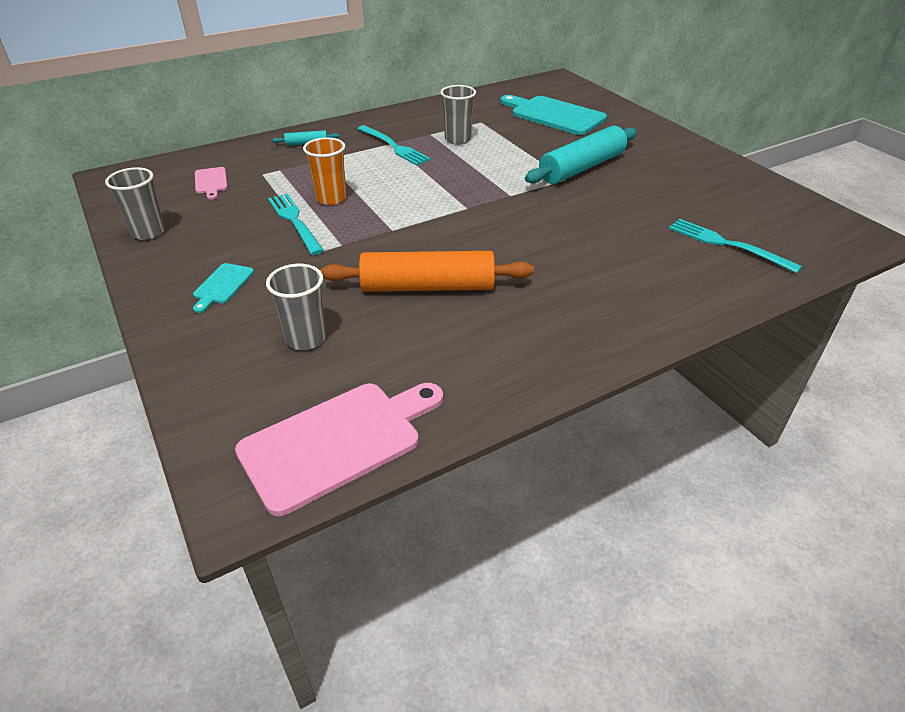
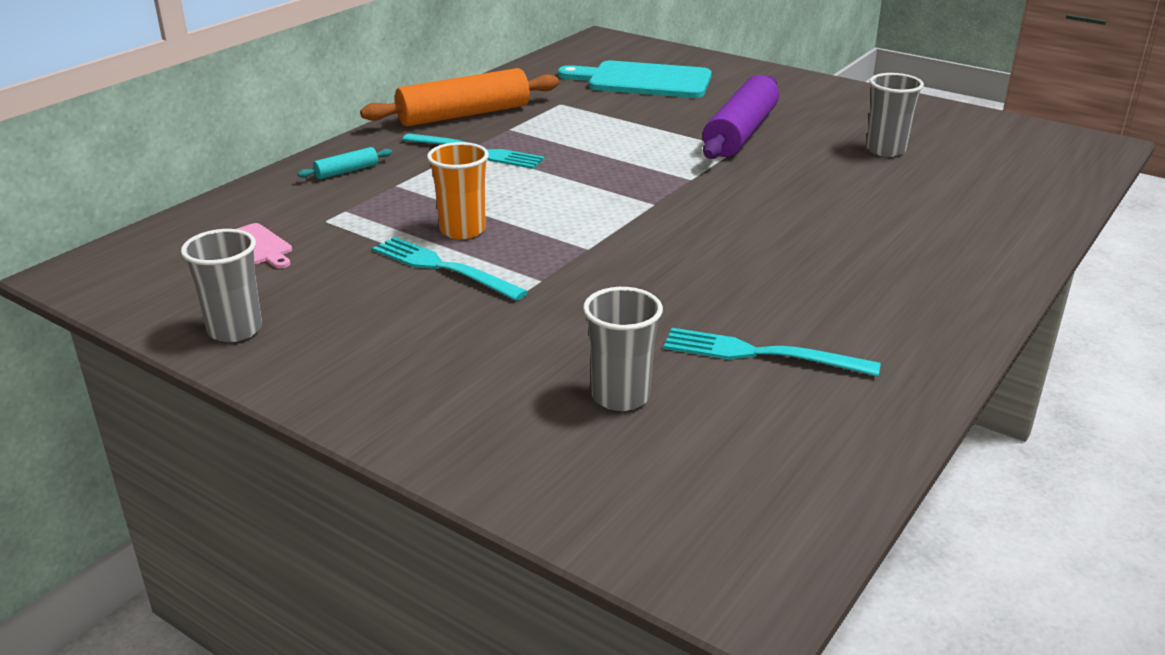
camera: 25 degrees left, 10 degrees down
turquoise cutting board [193,263,254,313] -> none
pink cutting board [235,383,443,516] -> none
orange rolling pin [320,251,534,292] -> orange rolling pin moved to [360,68,559,127]
grey cup [440,85,476,144] -> grey cup moved to [866,73,924,157]
turquoise rolling pin [525,126,637,184] -> purple rolling pin [703,75,779,159]
turquoise fork [669,219,802,273] -> turquoise fork moved to [664,328,881,376]

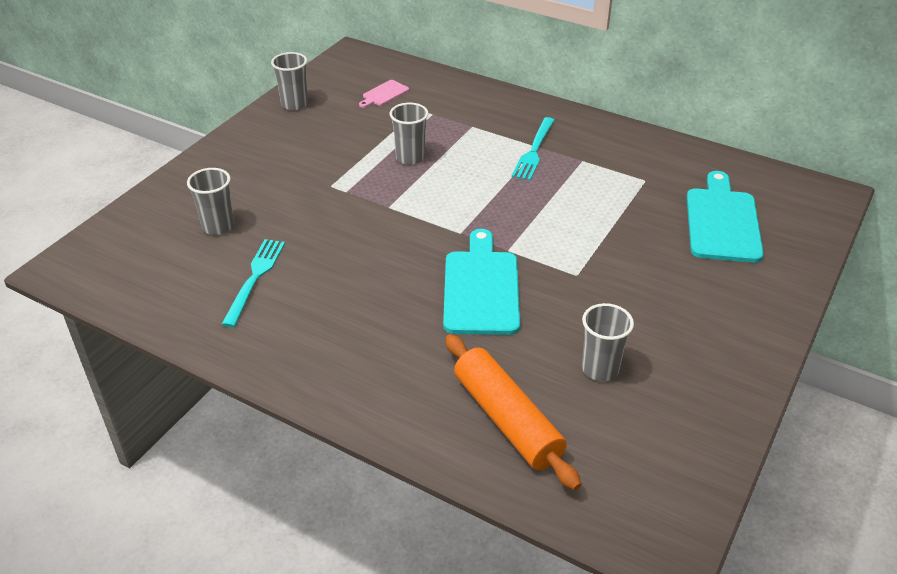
camera: 85 degrees right, 10 degrees up
turquoise rolling pin [297,147,392,179] -> none
orange rolling pin [360,68,559,127] -> orange rolling pin moved to [445,334,581,490]
turquoise fork [372,237,528,301] -> none
orange cup [427,142,489,239] -> grey cup [390,103,428,165]
purple rolling pin [703,75,779,159] -> none
none -> turquoise cutting board [443,229,520,335]

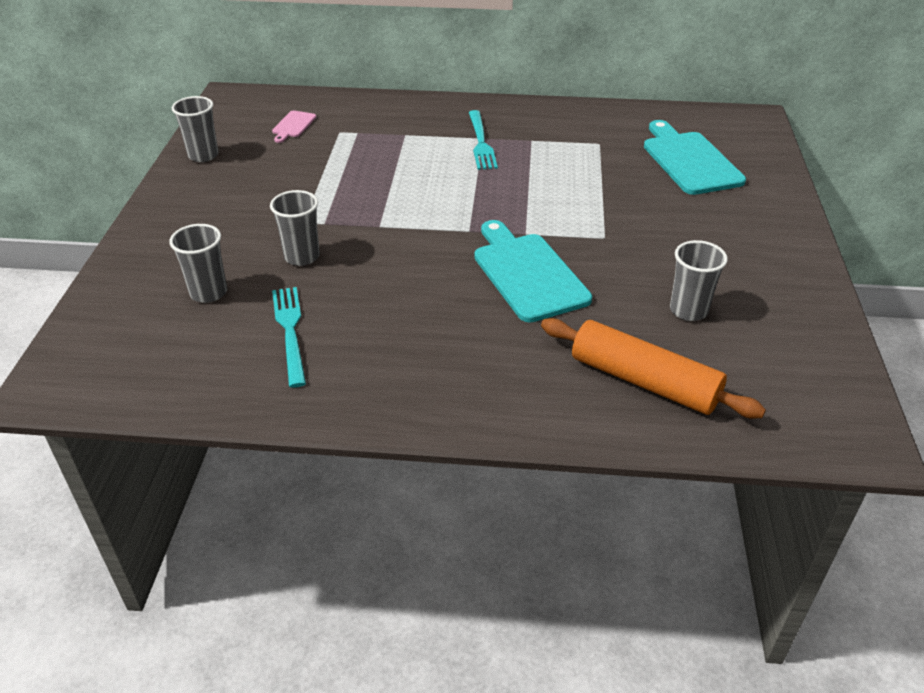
camera: 25 degrees left, 0 degrees up
grey cup [390,103,428,165] -> grey cup moved to [270,190,320,266]

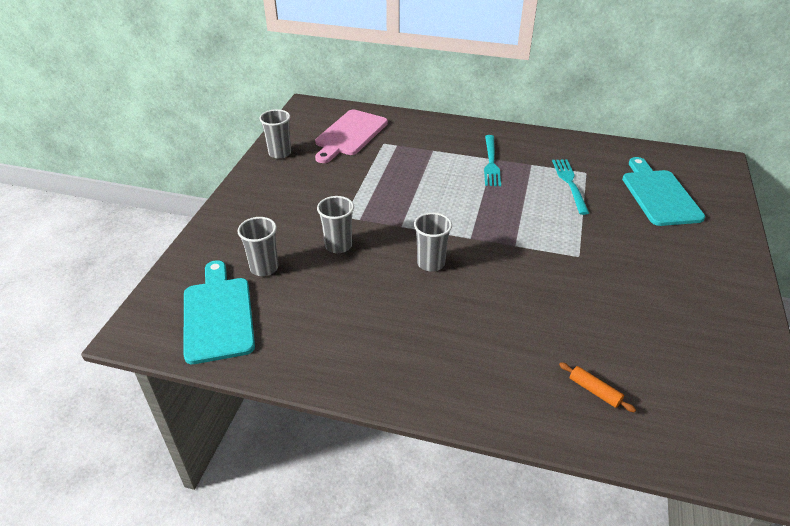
camera: 10 degrees right, 0 degrees up
pink cutting board [272,110,316,143] -> pink cutting board [315,110,388,163], size x2.09
turquoise fork [272,287,306,387] -> turquoise fork moved to [552,159,589,215]
turquoise cutting board [474,220,592,322] -> turquoise cutting board moved to [184,260,255,364]
orange rolling pin [541,318,766,419] -> orange rolling pin [559,362,636,412], size x0.43
grey cup [670,240,728,321] -> grey cup moved to [414,212,452,272]

